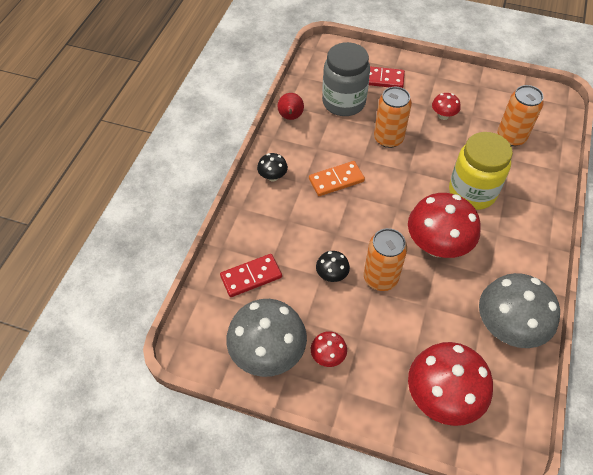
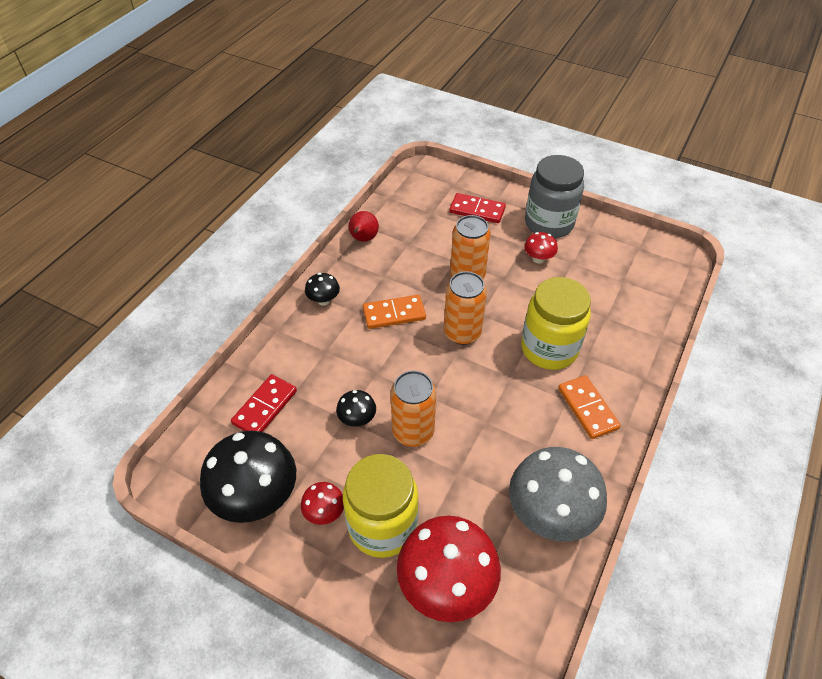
camera: 10 degrees right, 5 degrees down
red domino [220,254,282,297] -> red domino turned 45 degrees counterclockwise [231,374,297,432]
grey mushroom [226,299,307,377] -> black mushroom [200,431,296,523]
grey jar [322,42,370,116] -> grey jar moved to [525,155,584,238]
red mushroom [408,193,481,258] -> none
orange can [497,85,544,146] -> orange can moved to [444,271,487,345]
none -> yellow jar [343,454,419,558]
none -> orange domino [558,375,621,439]

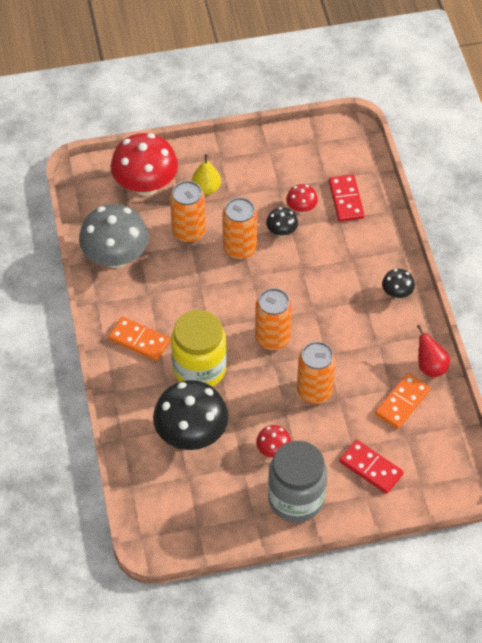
camera: 140 degrees right, 5 degrees up
black mushroom [200,431,296,523] -> black mushroom moved to [153,380,229,450]
red mushroom [301,482,344,525] -> red mushroom moved to [286,184,318,214]
yellow jar [343,454,419,558] -> yellow pear [192,154,221,195]
orange domino [363,295,426,329] -> orange domino moved to [375,373,431,429]
red domino [449,193,506,223] -> red domino turned 60 degrees clockwise [339,440,404,494]
none -> orange can [170,181,206,243]

